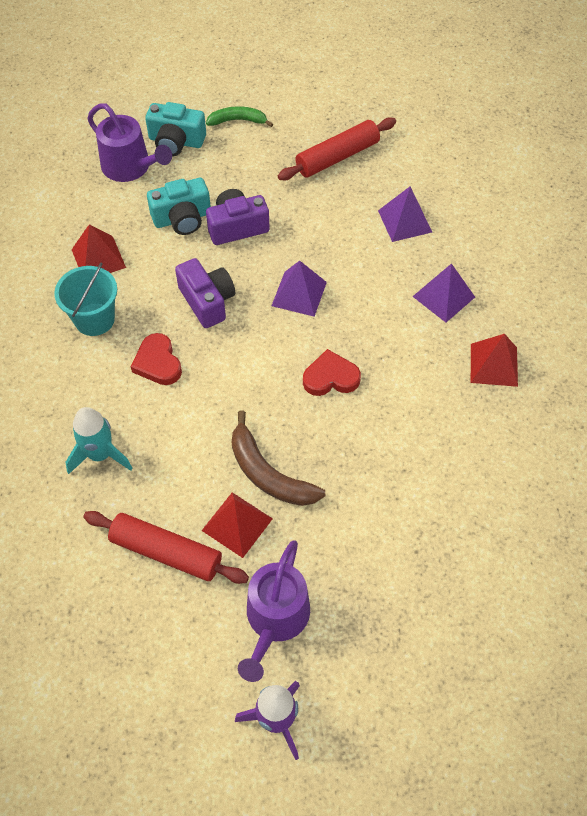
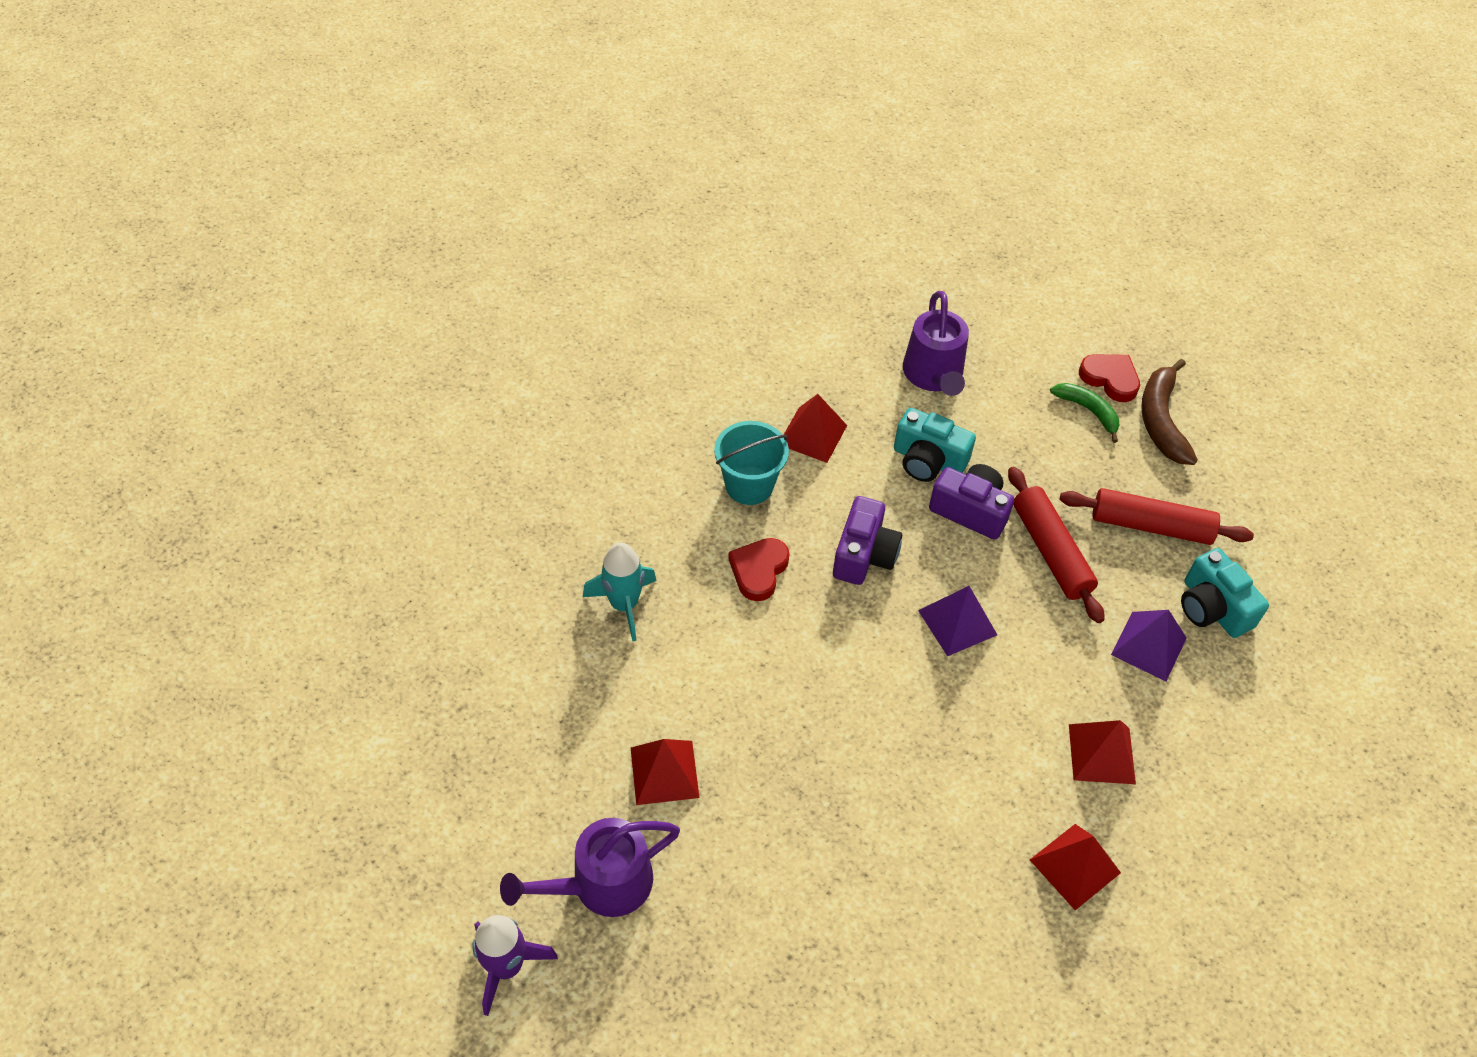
camera: 45 degrees right, 5 degrees down
red rolling pin [83,511,249,584] -> red rolling pin moved to [1008,467,1105,623]
turquoise camera [145,102,206,156] -> turquoise camera moved to [1181,548,1269,638]
brown banana [232,411,325,506] -> brown banana moved to [1141,359,1198,465]
red heart [303,349,361,396] -> red heart moved to [1079,354,1140,402]
purple pyramid [412,263,475,322] -> red pyramid [1069,720,1136,784]

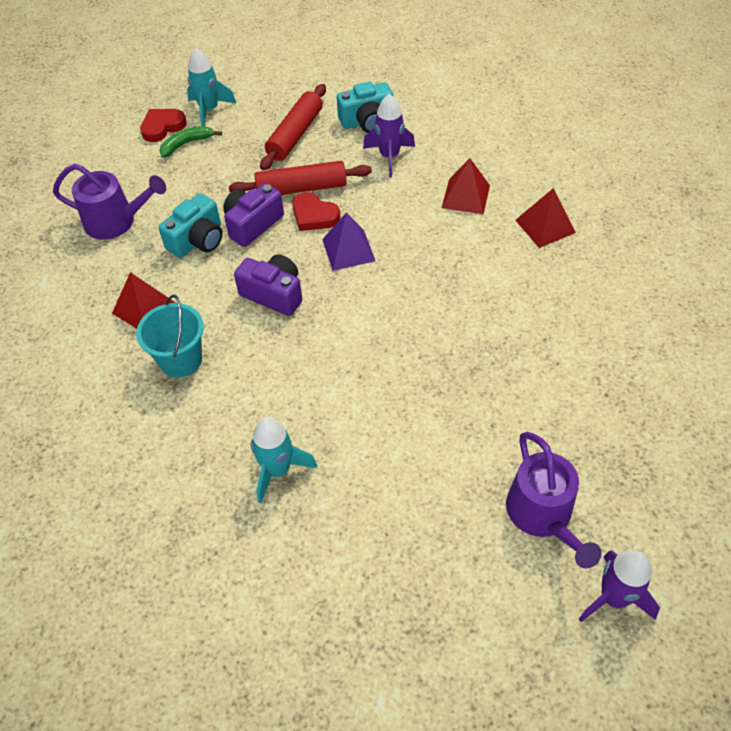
camera: 75 degrees left, 0 degrees up
red pyramid [631,739,700,805] -> none
red heart [728,538,790,601] -> red heart moved to [292,192,340,231]
purple pyramid [1111,610,1187,681] -> purple rocket [363,94,415,177]
brown banana [1141,359,1198,465] -> turquoise rocket [187,48,237,126]

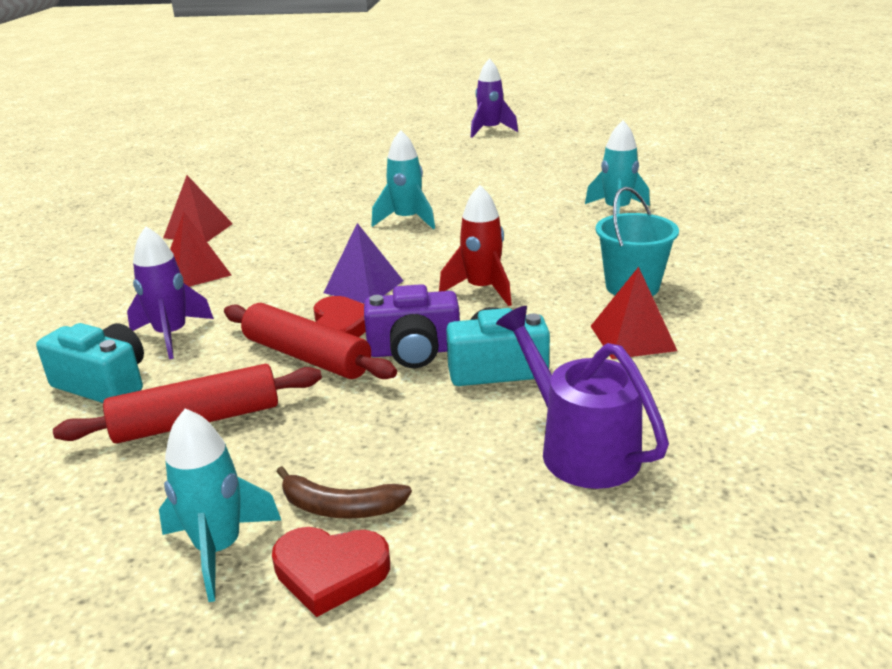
camera: 135 degrees left, 25 degrees down
green banana [159,126,222,158] -> brown banana [276,466,412,519]
purple camera [234,254,302,316] -> red rocket [439,185,512,306]
purple watering can [506,432,602,569] -> none
none -> turquoise rocket [371,130,435,229]

